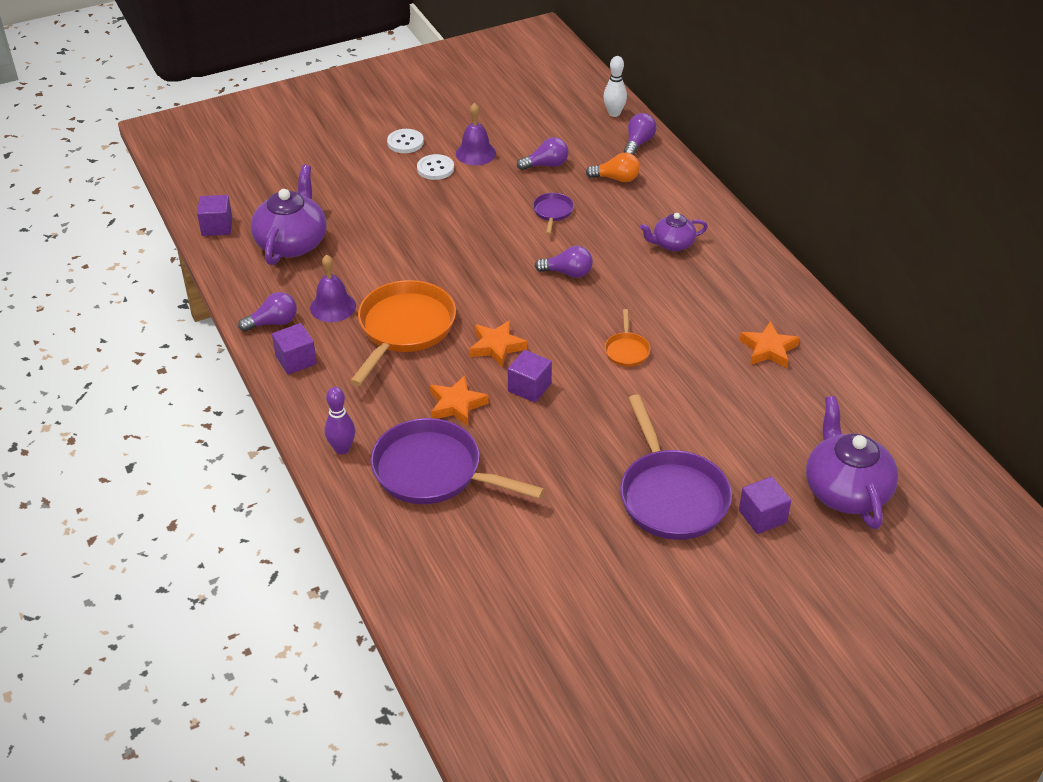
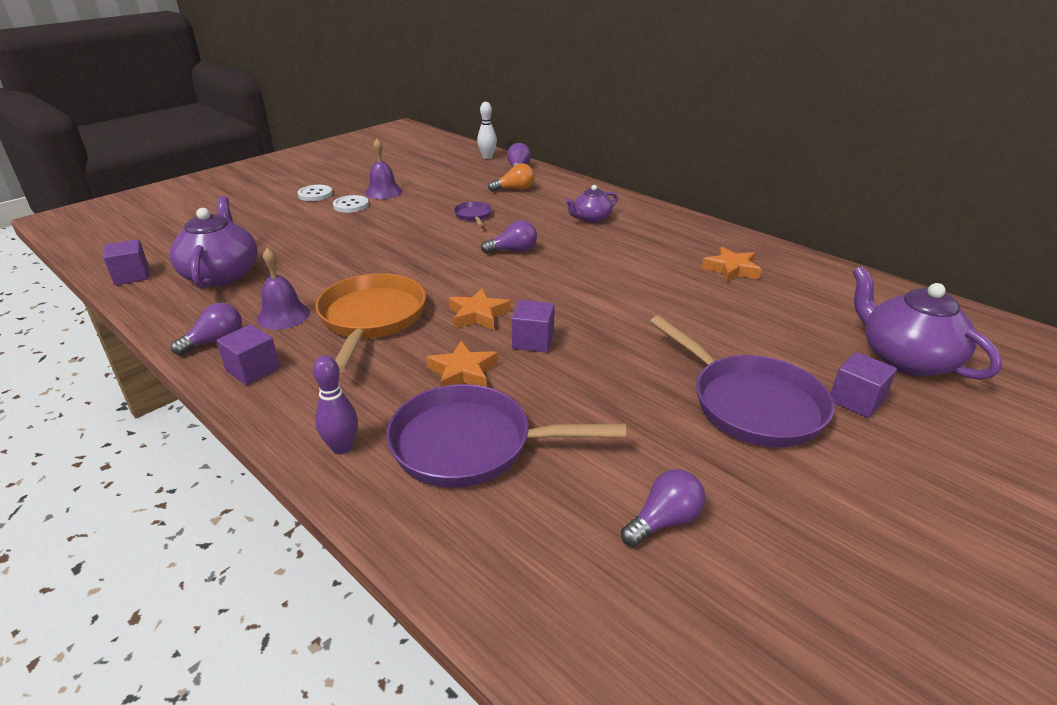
camera: 20 degrees left, 10 degrees down
purple light bulb [517,137,568,170] -> purple light bulb moved to [621,469,706,547]
orange pan [604,309,650,367] -> none

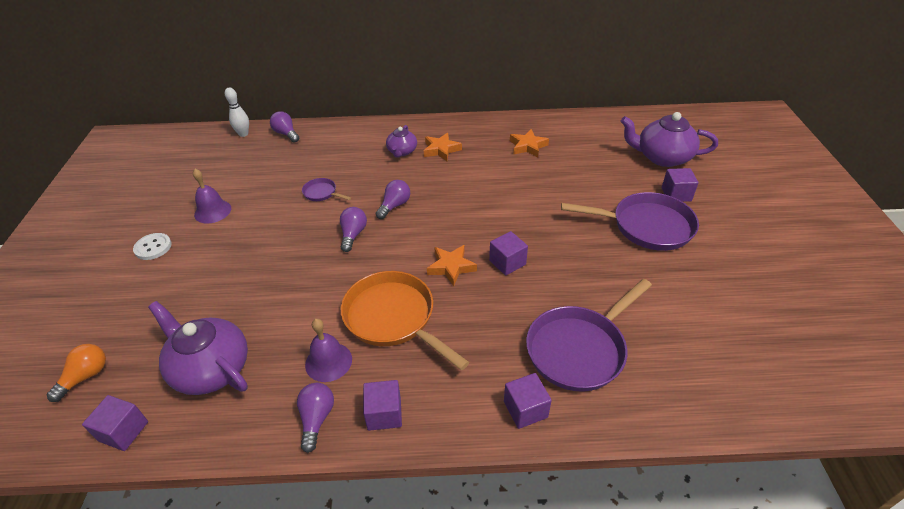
camera: 45 degrees left, 10 degrees up
purple bowling pin [313,355,358,454] -> purple cube [504,373,552,429]
white button [333,195,369,213] -> none
orange star [426,341,498,387] -> orange star moved to [424,133,462,161]
orange light bulb [488,163,535,192] -> orange light bulb moved to [47,344,106,402]
purple light bulb [621,469,706,547] -> purple light bulb moved to [340,207,367,252]

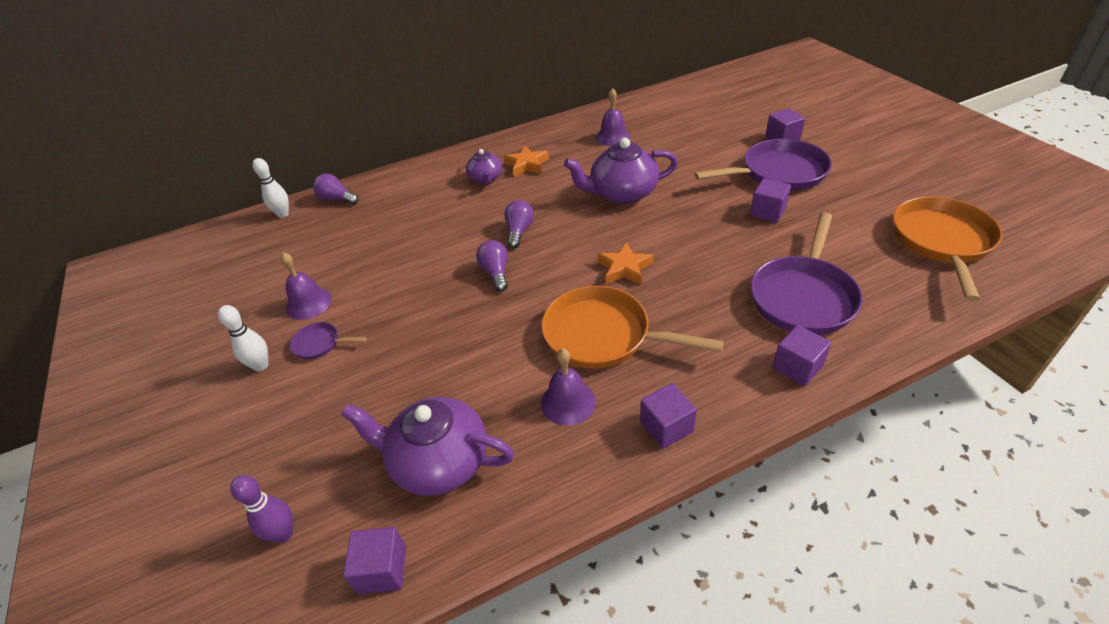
camera: 20 degrees left, 0 degrees up
orange light bulb [47,344,106,402] -> purple bowling pin [230,475,293,543]
white button [133,233,171,260] -> white bowling pin [218,305,269,371]
purple light bulb [297,383,334,453] -> none
purple pan [302,178,351,201] -> purple pan moved to [290,322,366,359]
purple cube [489,231,528,276] -> purple cube moved to [750,178,791,223]
orange star [510,129,549,157] -> purple bell [596,88,631,146]
purple teapot [621,112,718,167] -> purple teapot moved to [564,138,678,204]
none -> orange pan [893,197,1003,302]

